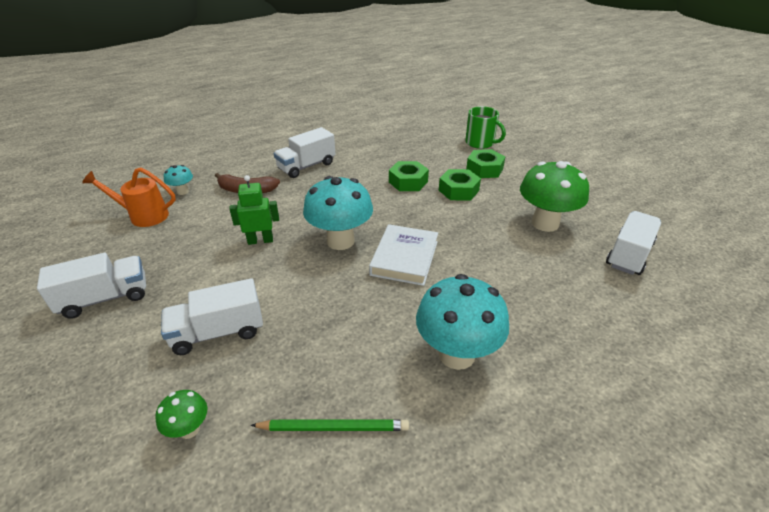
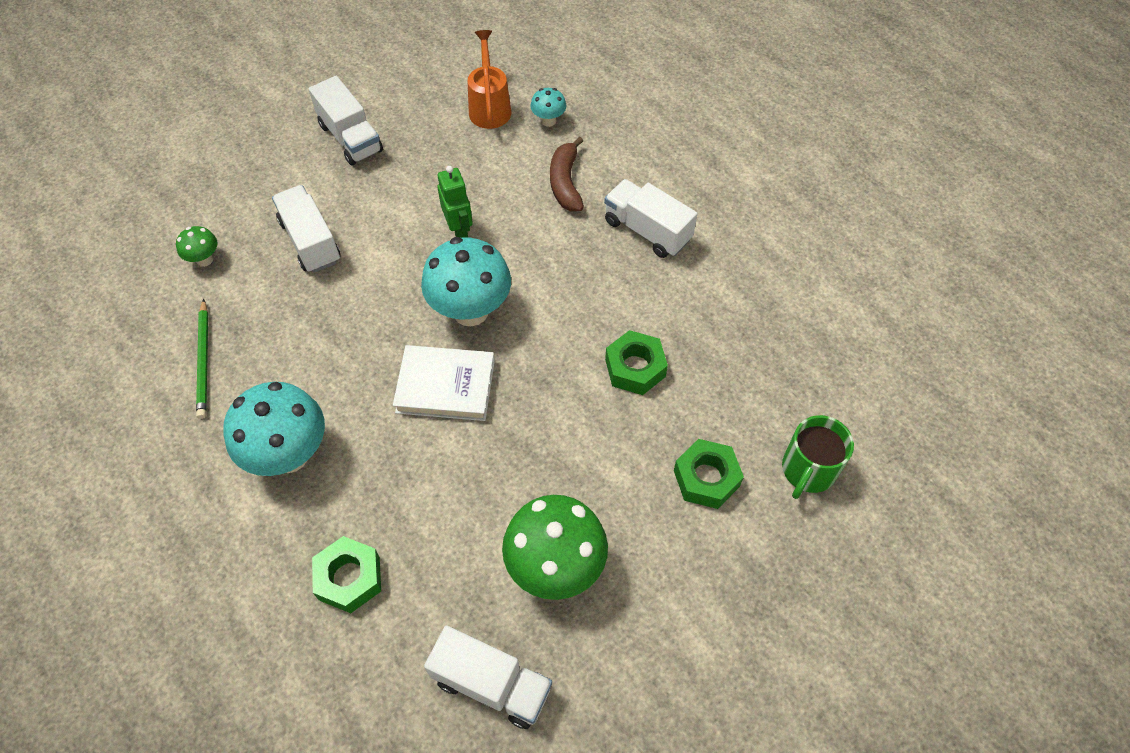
camera: 80 degrees right, 20 degrees up
green nut [439,169,481,201] -> green nut moved to [312,536,381,613]

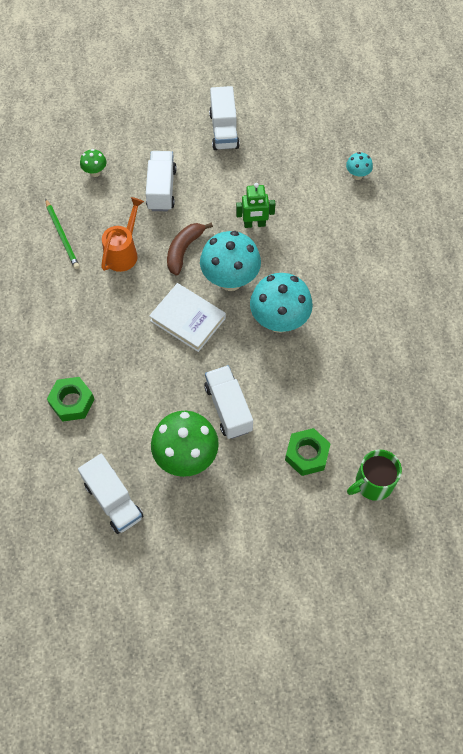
camera: 30 degrees right, 5 degrees up
green pencil [196,299,208,419] -> green pencil turned 45 degrees counterclockwise [45,199,80,269]
turquoise mushroom [223,382,325,476] -> turquoise mushroom moved to [250,273,313,333]
green robot [437,166,473,238] -> green robot turned 75 degrees clockwise [236,183,275,228]
orange watering can [468,30,511,129] -> orange watering can moved to [101,197,144,272]
brown banana [550,137,584,211] -> brown banana moved to [167,222,213,275]
white truck [604,179,698,258] -> white truck moved to [204,365,253,439]
green nut [605,330,668,395] -> none

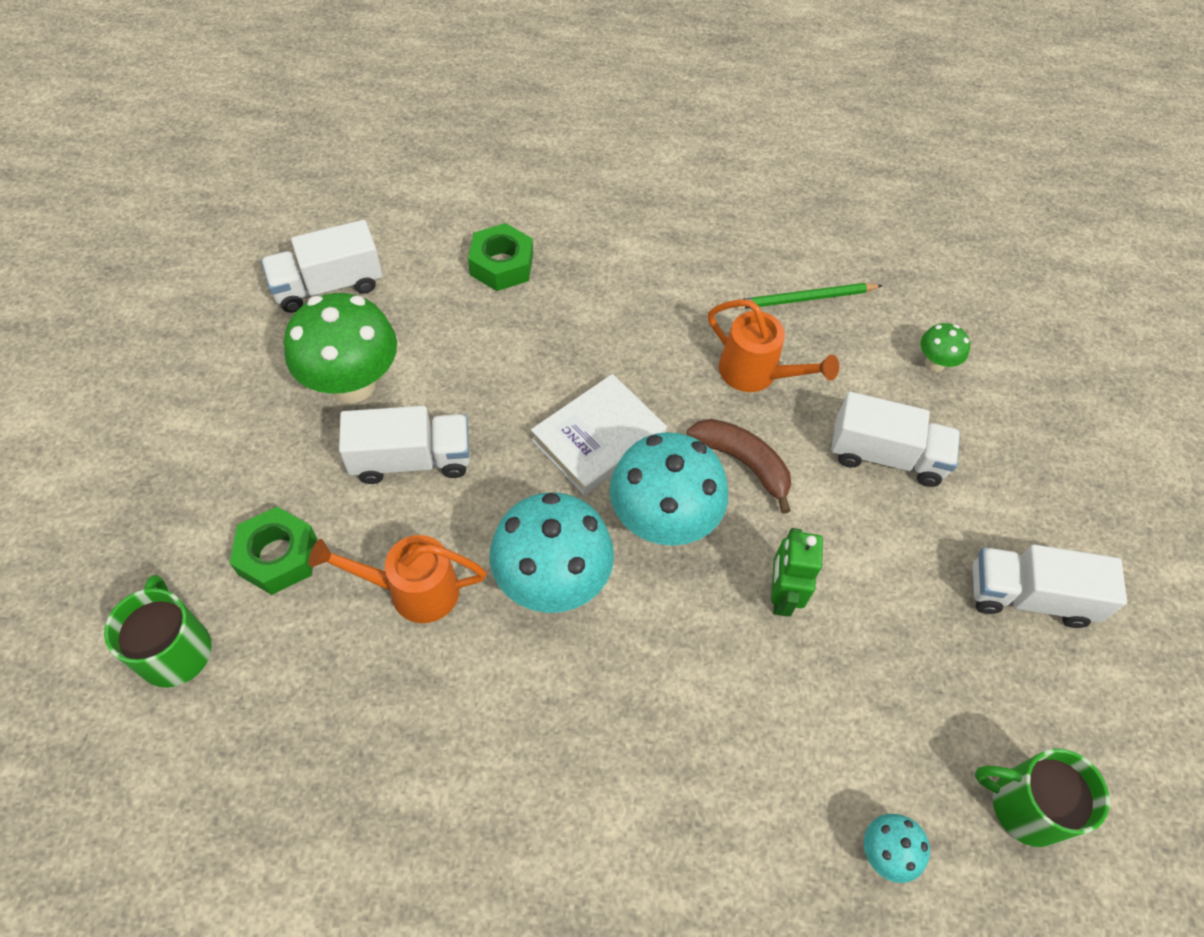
camera: 100 degrees right, 5 degrees down
none -> orange watering can [309,535,486,623]
none -> green mug [975,748,1110,847]

